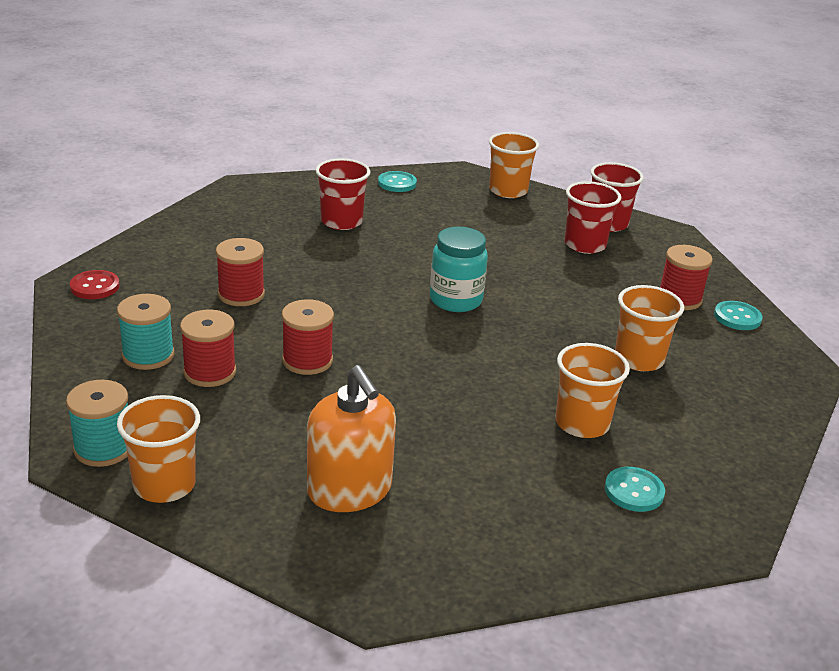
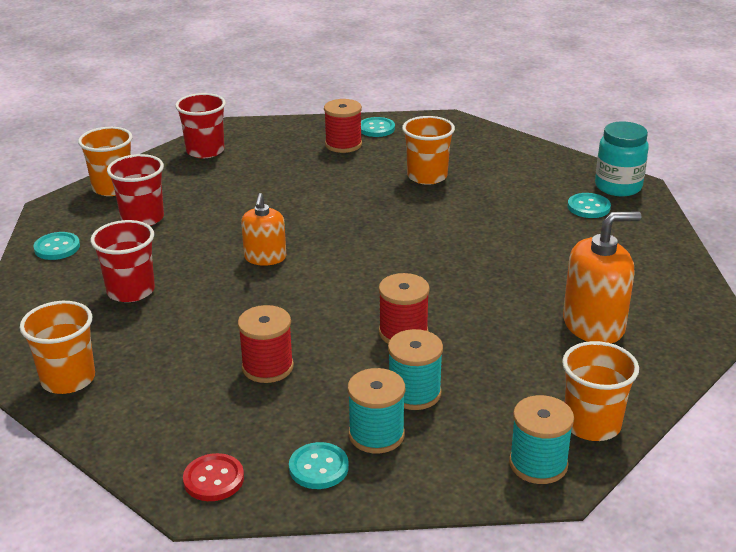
camera: 75 degrees left, 0 degrees up
red spool [180,310,236,387] -> turquoise spool [388,329,443,410]
turquoise jar [430,227,488,312] -> turquoise jar moved to [595,122,649,196]
orange cup [555,343,630,438] -> orange cup moved to [20,301,95,394]
red cup [564,181,621,254] -> red cup moved to [107,154,164,226]
none -> orange soap dispenser [241,193,286,266]
none -> turquoise button [289,442,349,489]

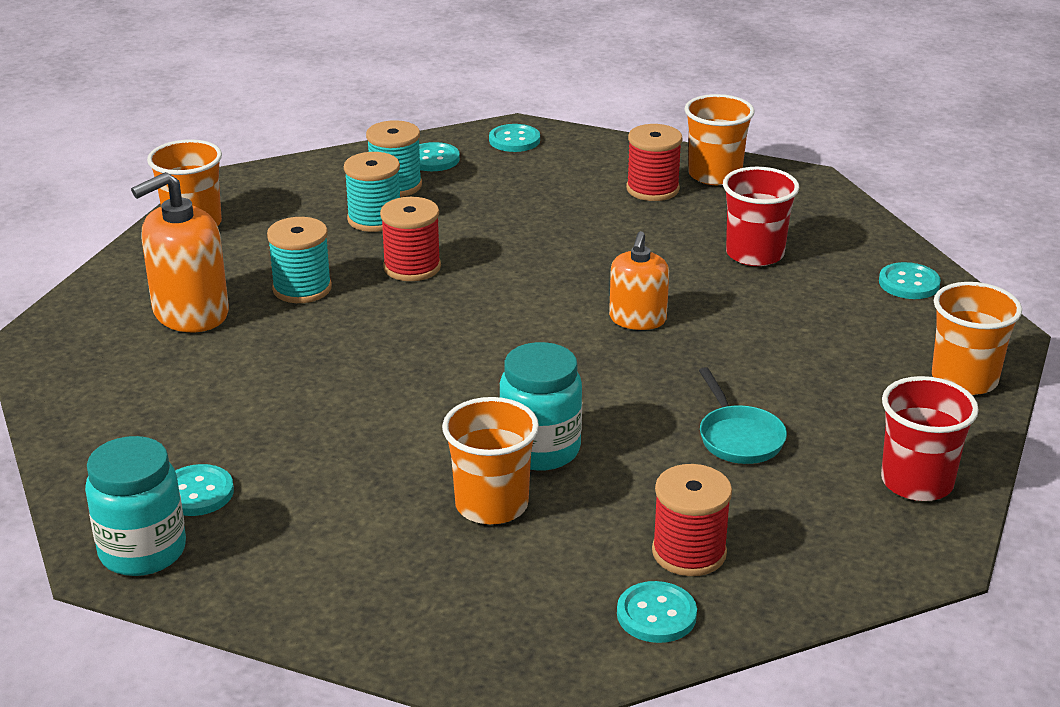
camera: 160 degrees right, 0 degrees up
red cup [107,154,164,226] -> none
red button [183,453,244,501] -> turquoise button [489,124,540,152]
red spool [238,305,294,383] -> red spool moved to [626,124,682,201]
orange soap dispenser [241,193,286,266] -> orange soap dispenser turned 150 degrees counterclockwise [609,231,669,330]
turquoise spool [509,395,574,484] -> turquoise spool moved to [267,217,332,303]
none -> turquoise jar [500,342,582,471]
none -> turquoise pan [699,367,787,464]

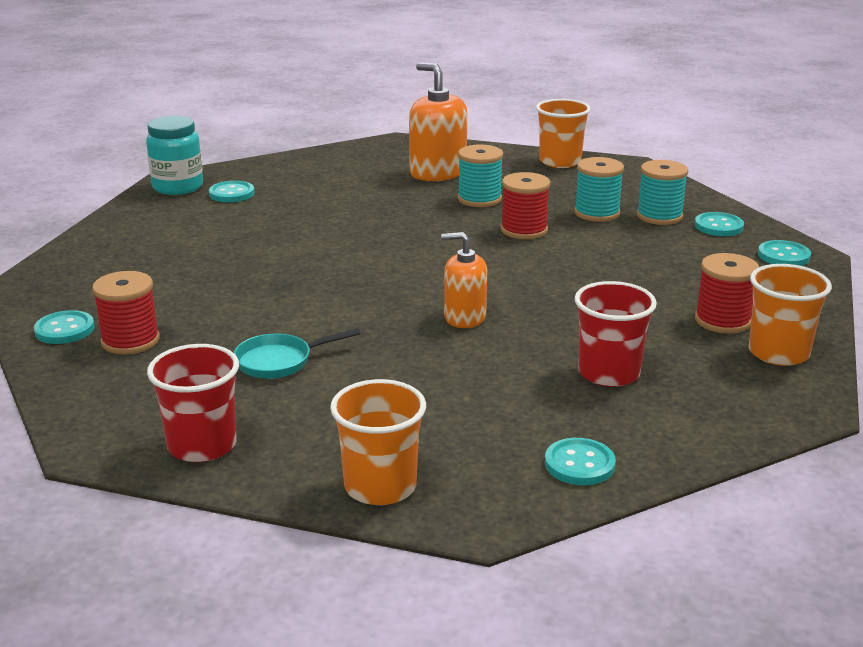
camera: 85 degrees right, 5 degrees down
orange cup [442,397,539,524] -> none
turquoise jar [500,342,582,471] -> none

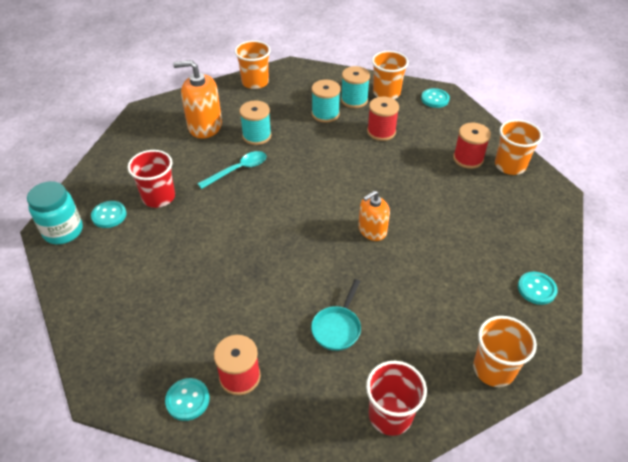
camera: 45 degrees left, 20 degrees up
red spool [501,172,550,239] -> red spool moved to [367,97,399,141]
red cup [575,281,657,387] -> red cup moved to [127,150,175,208]
turquoise button [695,212,744,236] -> orange cup [372,51,409,99]
none -> turquoise spoon [197,151,266,189]

